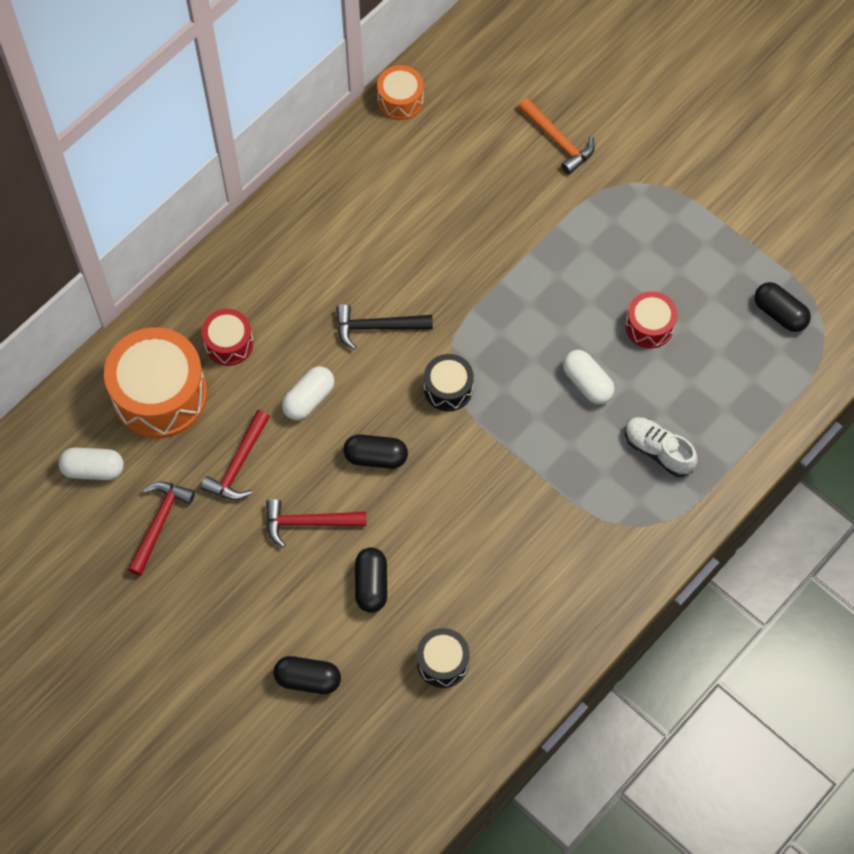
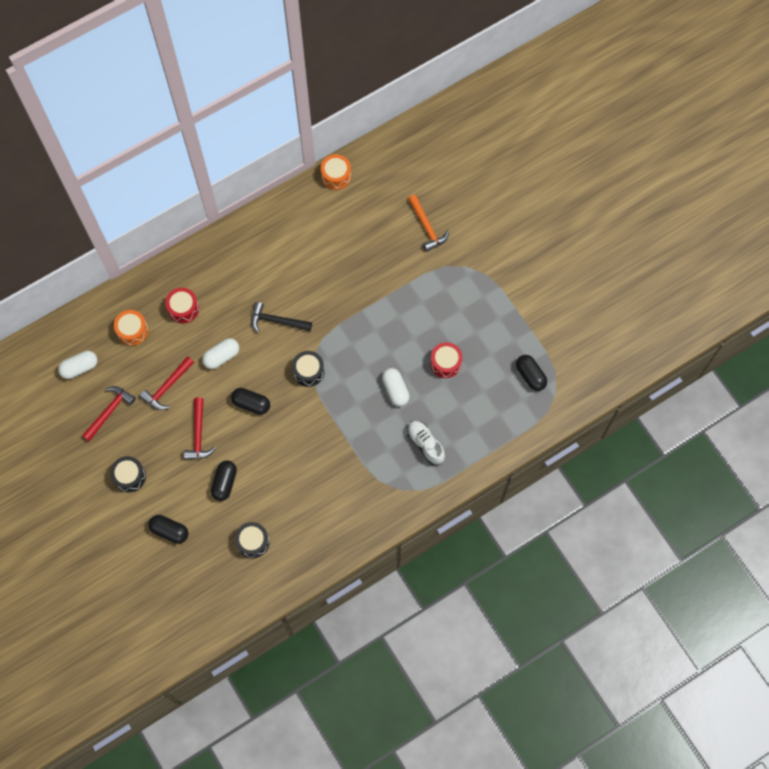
camera: 15 degrees right, 5 degrees up
white capsule [58,447,124,480] -> white capsule turned 45 degrees counterclockwise [58,351,97,379]
orange drum [104,327,207,438] -> orange drum [114,310,148,346], size x0.52
red hammer [266,499,366,548] -> red hammer turned 105 degrees counterclockwise [184,397,216,460]
none -> black drum [110,456,146,492]

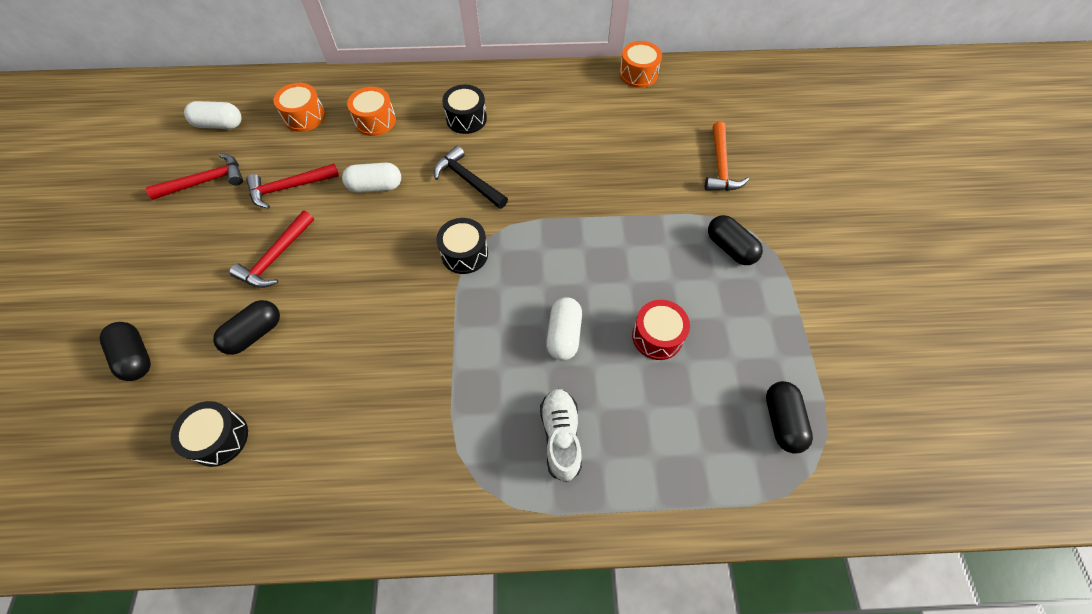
camera: 30 degrees right, 10 degrees down
black drum [110,456,146,492] -> black drum moved to [442,85,487,134]
red drum [165,288,199,323] -> orange drum [347,87,396,136]
black capsule [231,388,270,415] -> black capsule moved to [708,215,763,265]

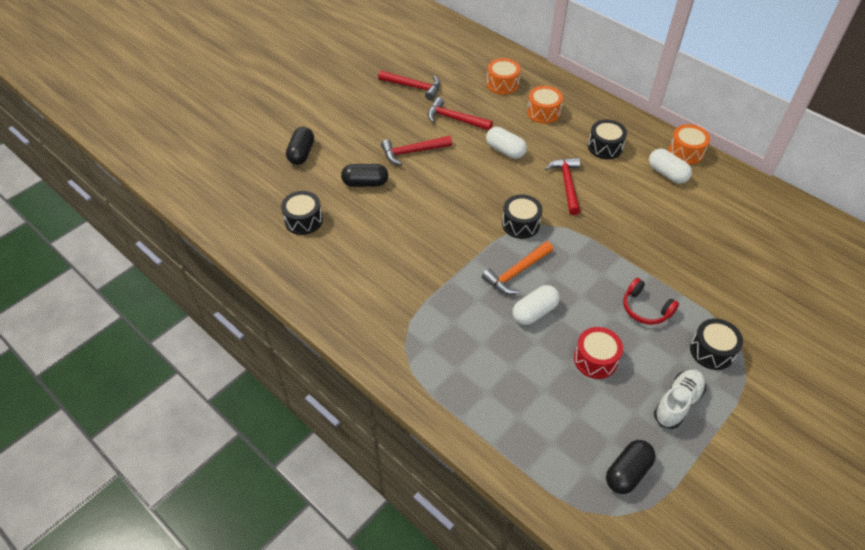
camera: 45 degrees right, 10 degrees down
white capsule [184,101,241,129] -> white capsule moved to [649,149,692,184]
black hammer [434,146,508,209] -> red hammer [545,158,580,215]
white shoe [540,389,582,482] -> white shoe moved to [654,369,706,429]
orange drum [619,41,662,88] -> orange drum moved to [668,124,710,165]
orange hammer [705,121,749,191] -> orange hammer moved to [482,241,553,295]
black capsule [708,215,763,265] -> black drum [690,319,743,370]
none -> red headphones [623,278,679,325]

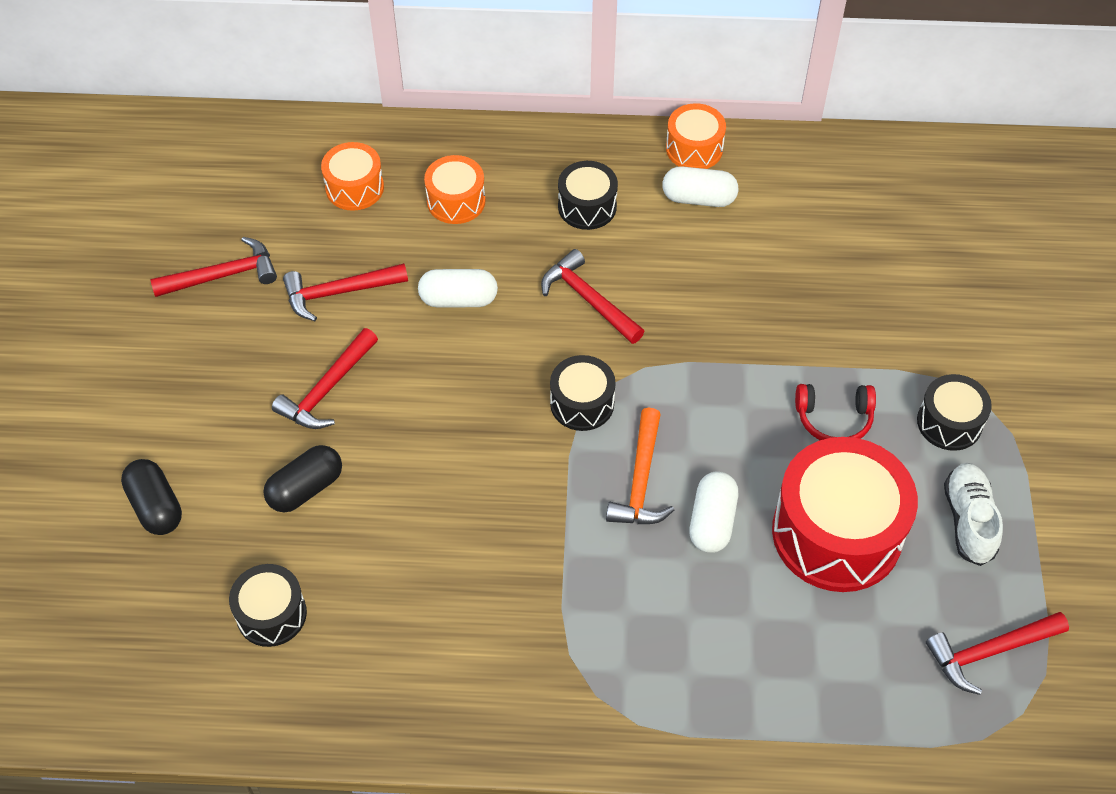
camera: 40 degrees left, 5 degrees up
red drum [574,327,623,379] -> red drum [772,437,918,592], size x1.92
black capsule [606,440,656,494] -> red hammer [926,612,1069,695]

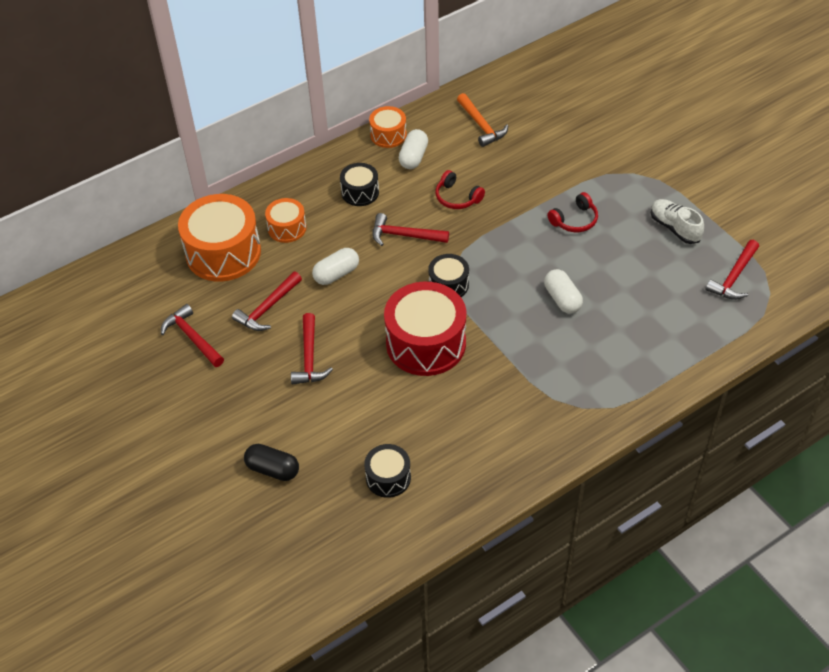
camera: 35 degrees left, 5 degrees down
red hammer [150,237,277,297] -> red hammer turned 75 degrees counterclockwise [161,304,224,367]
black capsule [263,445,342,512] -> none
orange drum [321,142,384,211] -> orange drum [178,194,261,281], size x1.92
orange hammer [606,407,674,524] -> orange hammer moved to [457,93,508,147]
white capsule [662,166,738,207] -> white capsule turned 45 degrees counterclockwise [399,129,428,169]
red drum [772,437,918,592] -> red drum moved to [384,282,466,376]
black drum [917,374,992,451] -> none
none -> red headphones [436,170,485,209]

